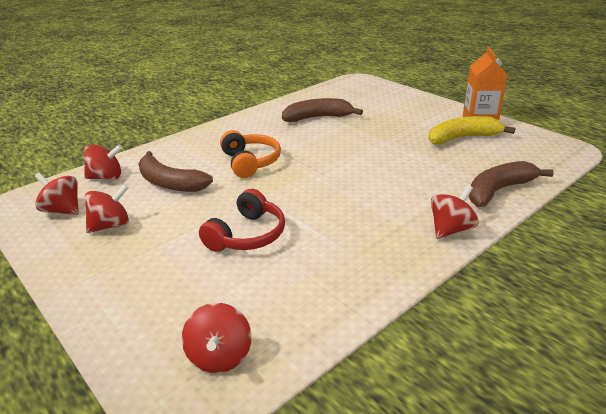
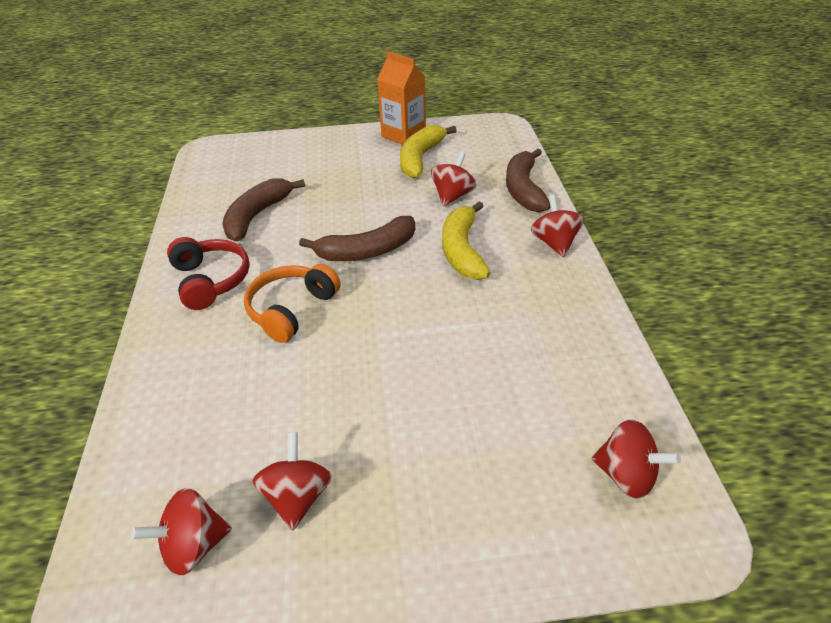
camera: 55 degrees left, 10 degrees up
red spinning top [84,144,123,180] -> red spinning top moved to [431,152,476,207]
brown banana [138,151,213,192] -> brown banana moved to [299,216,415,261]
red headphones [199,189,285,252] -> red headphones moved to [167,237,250,310]
orange headphones [220,130,281,178] -> orange headphones turned 75 degrees counterclockwise [244,264,341,343]
none -> yellow banana [442,201,490,280]

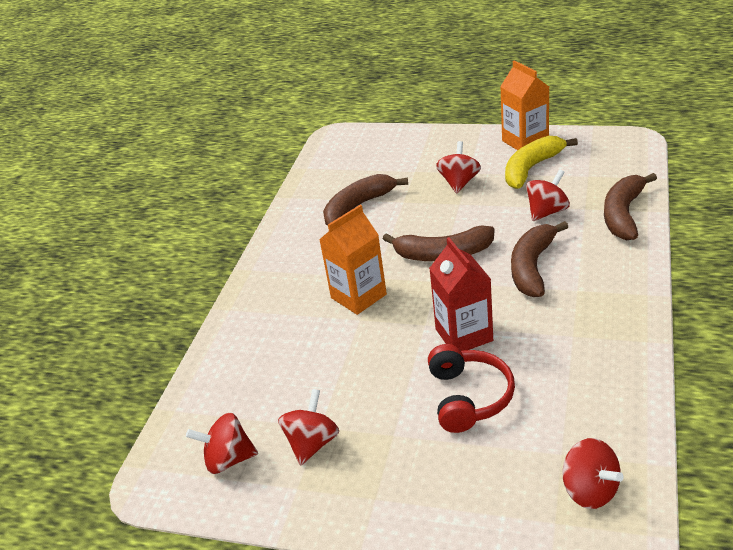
camera: 25 degrees right, 5 degrees down
red headphones [167,237,250,310] -> red headphones moved to [428,344,515,433]
orange headphones [244,264,341,343] -> orange carton [319,205,387,315]
yellow banana [442,201,490,280] -> brown banana [511,221,568,297]
red spinning top [531,194,584,257] -> red spinning top moved to [436,141,481,194]
none -> red carton [429,237,493,351]

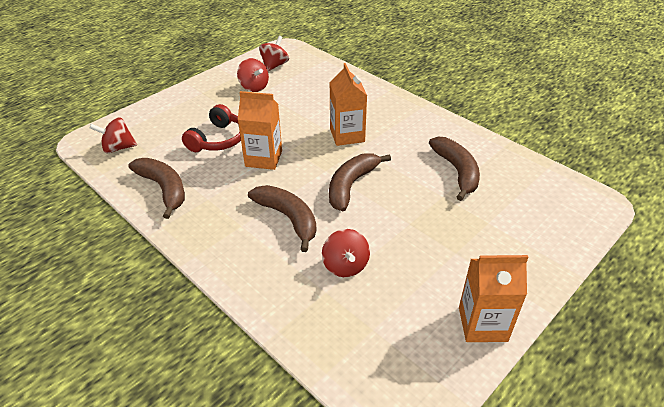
camera: 115 degrees right, 5 degrees up
red headphones [428,344,515,433] -> red headphones turned 90 degrees counterclockwise [182,104,241,152]
red carton [429,237,493,351] -> orange carton [238,91,282,170]
red spinning top [436,141,481,194] -> none
yellow banana [505,136,578,189] -> none
brown banana [604,173,657,240] -> brown banana moved to [128,158,185,219]

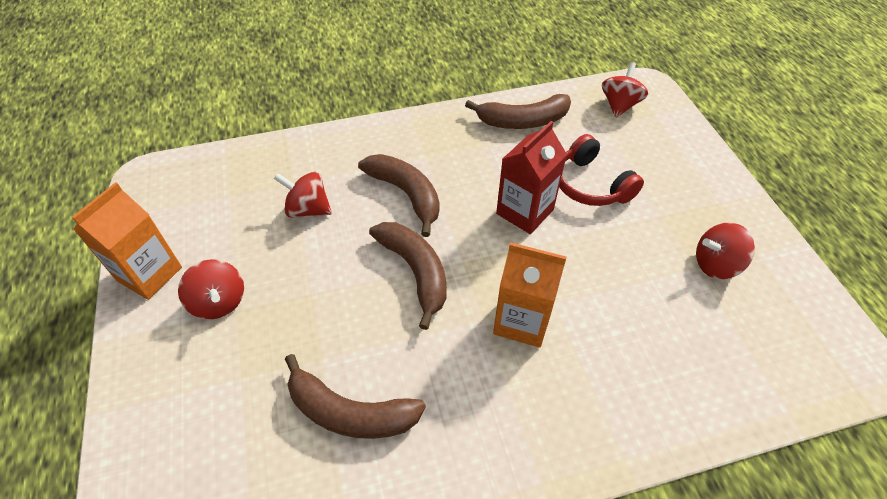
camera: 120 degrees right, 10 degrees up
orange carton [238,91,282,170] -> red carton [496,121,567,234]
brown banana [248,185,316,252] -> brown banana turned 120 degrees counterclockwise [358,154,440,237]
red spinning top [259,36,289,72] -> red spinning top moved to [178,259,244,319]

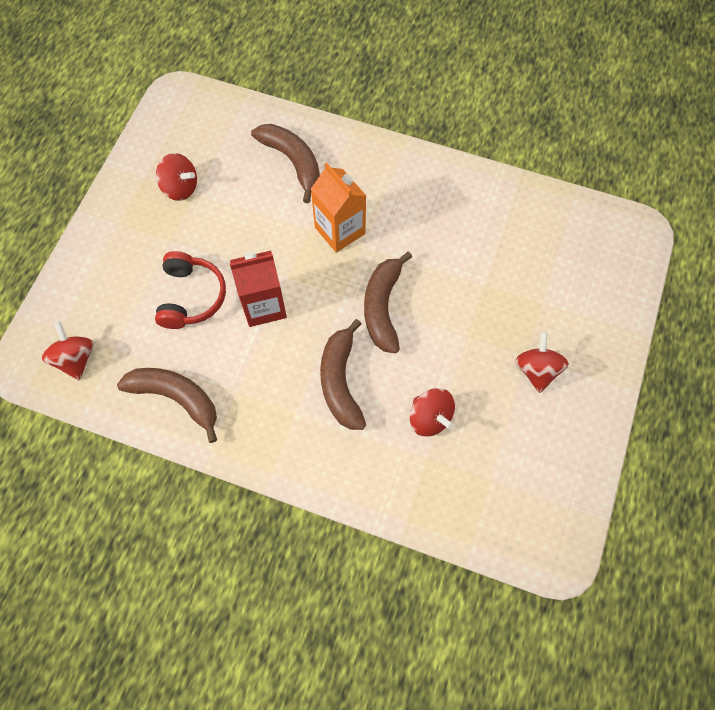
camera: 145 degrees left, 15 degrees up
orange carton [72,182,182,300] -> none
brown banana [285,354,426,439] -> brown banana moved to [251,124,320,203]
red spinning top [602,62,648,118] -> red spinning top turned 105 degrees clockwise [42,321,94,381]

